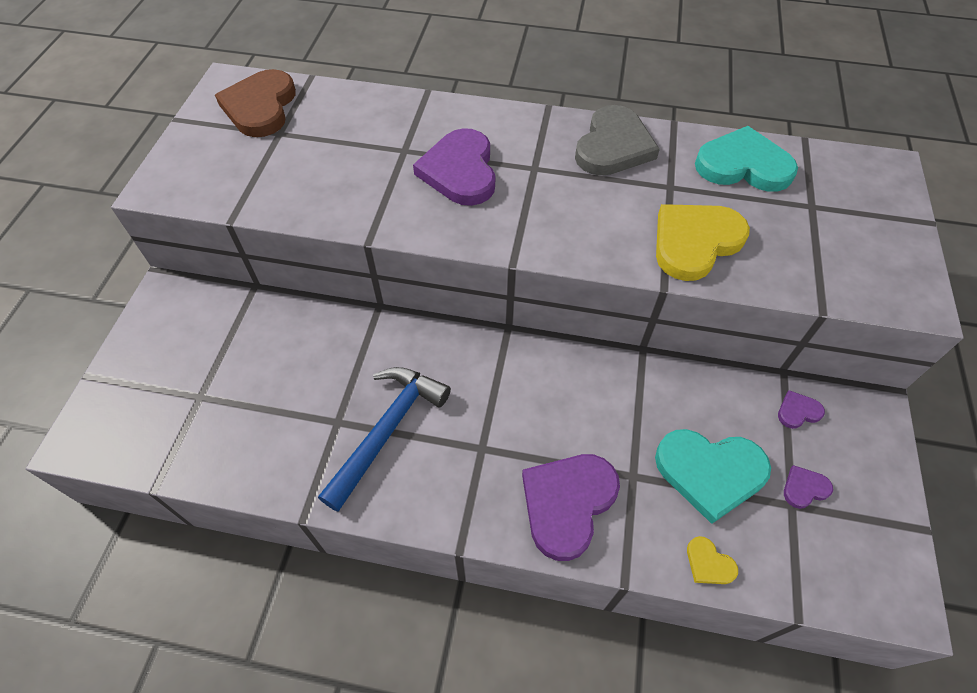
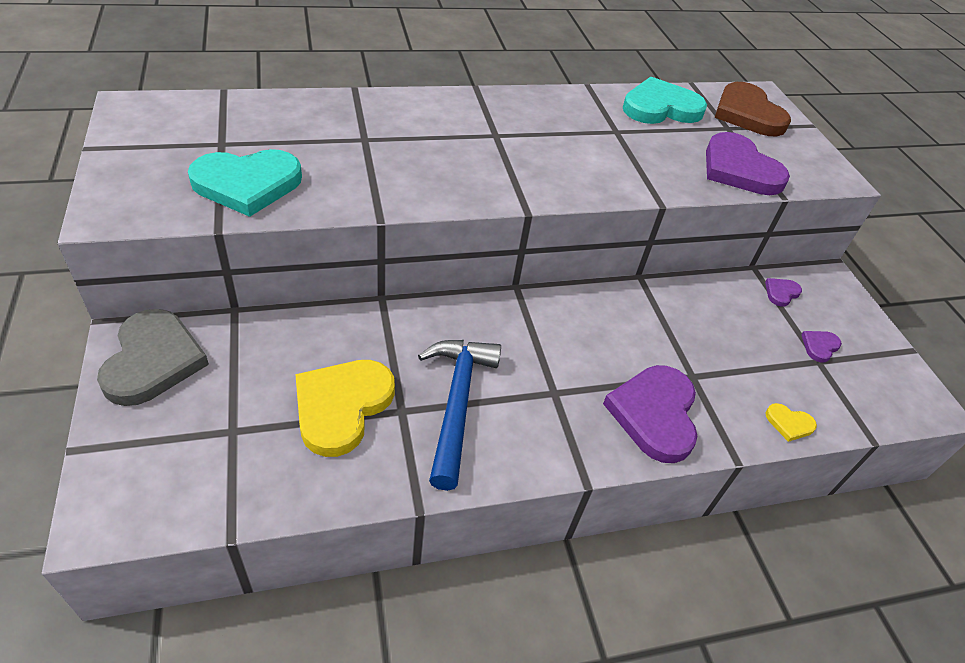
camera: 30 degrees left, 10 degrees down
brown heart [215,69,296,137] -> brown heart moved to [714,82,791,136]
purple heart [413,128,495,206] -> purple heart moved to [706,132,790,195]
grey heart [575,105,660,176] -> grey heart moved to [97,309,209,406]
turquoise heart [655,429,771,524] -> turquoise heart moved to [188,149,302,217]
yellow heart [656,204,750,281] -> yellow heart moved to [295,360,395,457]

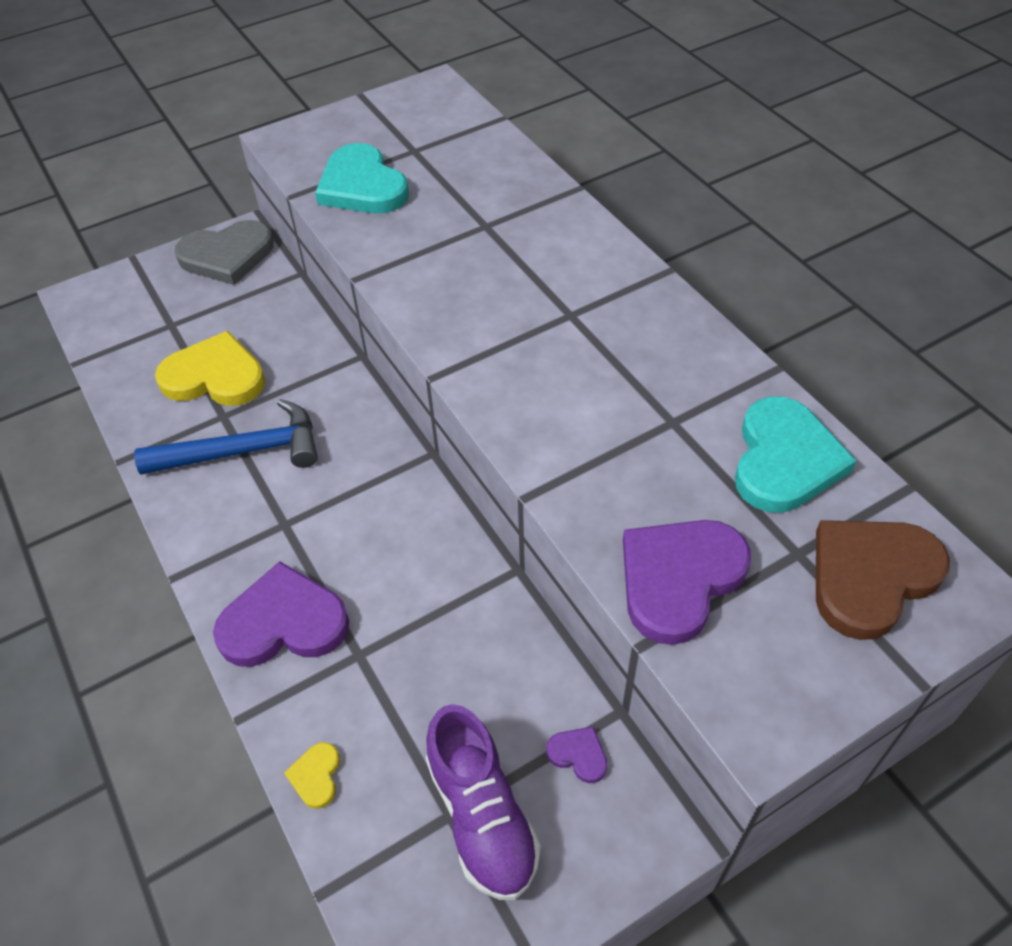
camera: 80 degrees right, 5 degrees up
turquoise heart [623,77,707,124] -> turquoise heart turned 45 degrees clockwise [735,396,857,513]
purple heart [801,331,842,363] -> purple shoe [426,704,541,900]

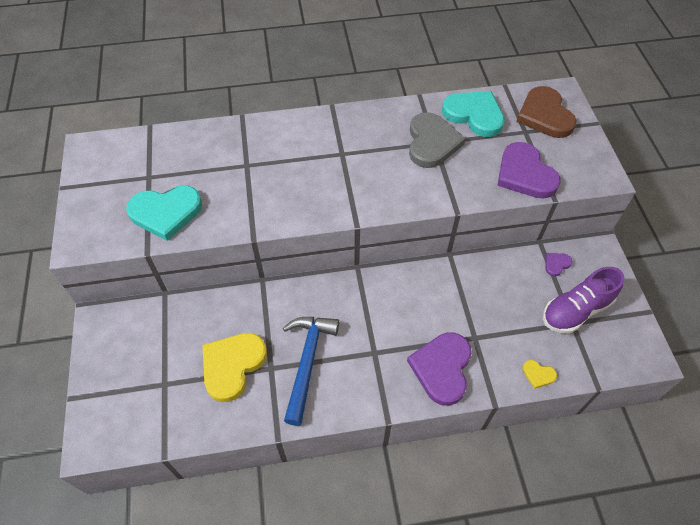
camera: 70 degrees left, 5 degrees up
grey heart [175,220,274,285] -> grey heart moved to [409,112,466,168]
purple shoe [426,704,541,900] -> purple shoe turned 150 degrees clockwise [543,267,624,334]

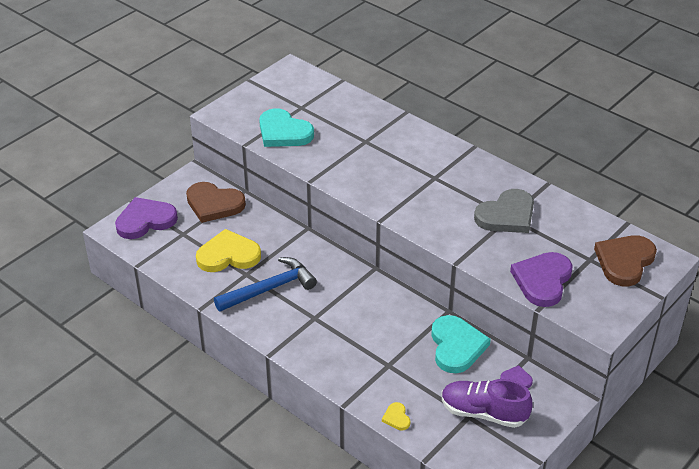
camera: 50 degrees right, 15 degrees down
purple heart [407,332,472,406] -> purple heart moved to [115,197,178,239]
turquoise heart [442,91,505,137] -> turquoise heart moved to [431,315,491,373]
none -> brown heart [186,182,246,223]

